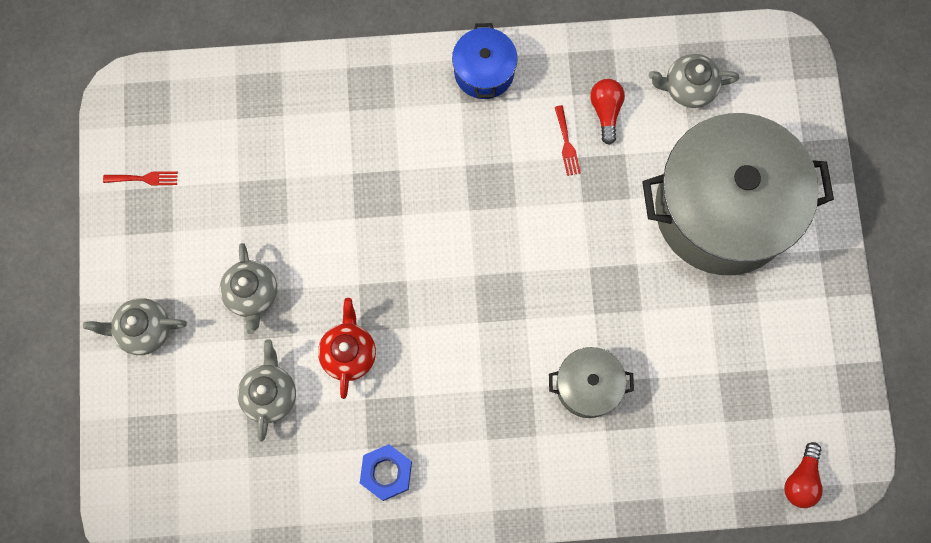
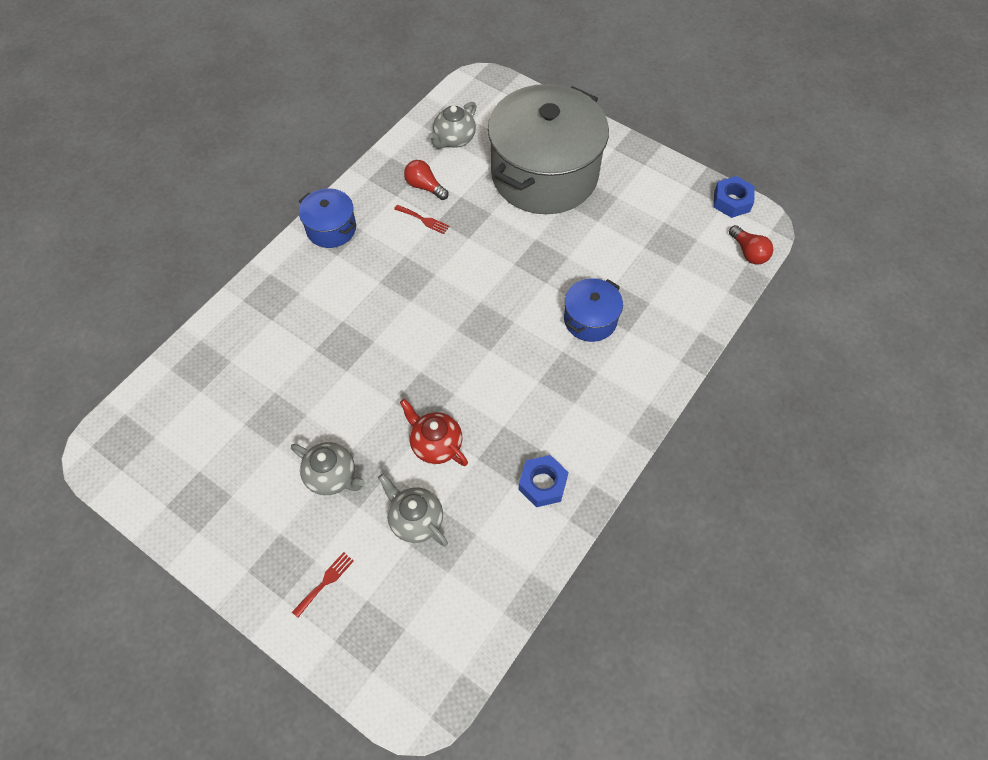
camera: 50 degrees left, 15 degrees down
grey teapot [83,298,187,355] -> none
red fork [103,171,178,185] -> red fork moved to [292,552,354,618]
grey pot [549,347,634,418] -> blue pot [564,278,623,342]
none -> blue nut [714,176,755,218]

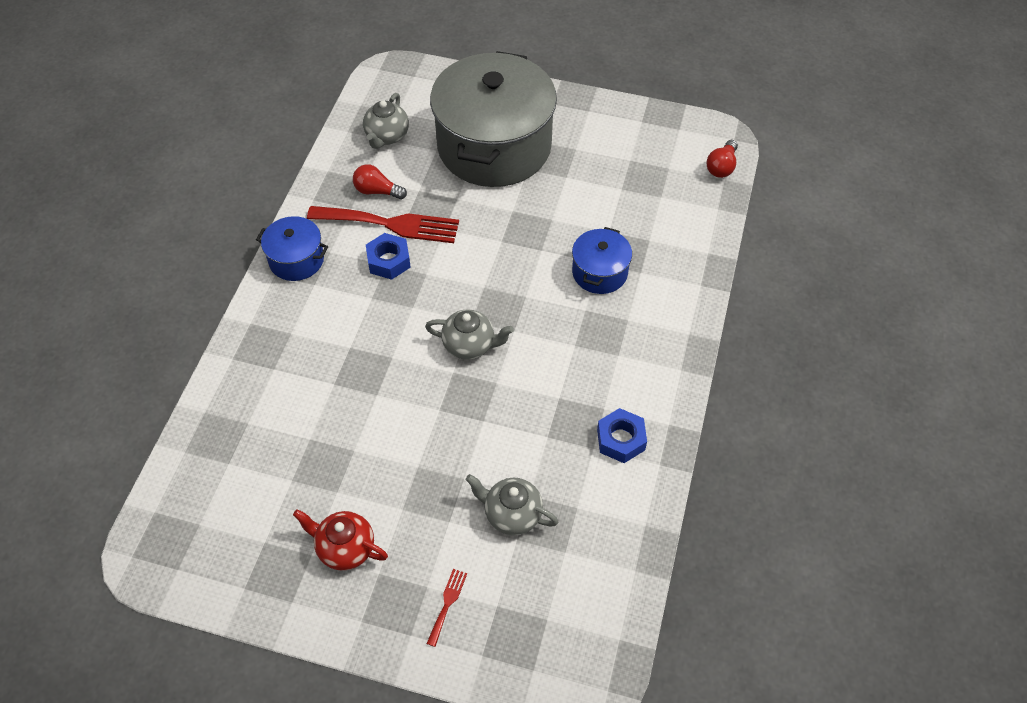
camera: 20 degrees left, 5 degrees down
grey teapot [291,442,365,495] -> grey teapot moved to [425,309,514,360]
red fork [394,205,449,234] -> red fork [307,206,459,243], size x2.34
red teapot [400,399,468,466] -> red teapot moved to [293,509,388,571]
blue nut [714,176,755,218] -> blue nut moved to [366,233,411,280]
red light bulb [729,225,773,264] -> red light bulb turned 75 degrees clockwise [707,140,738,178]

